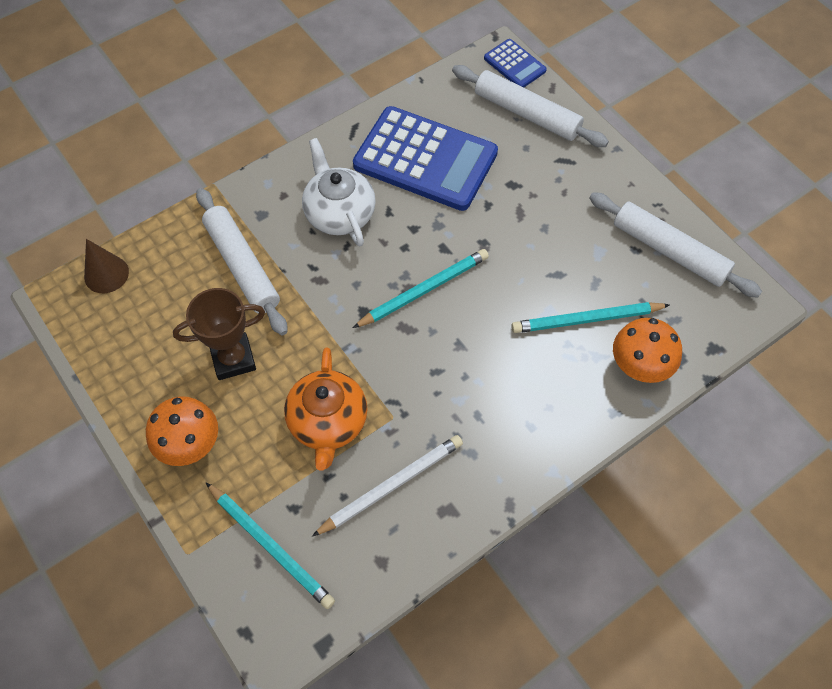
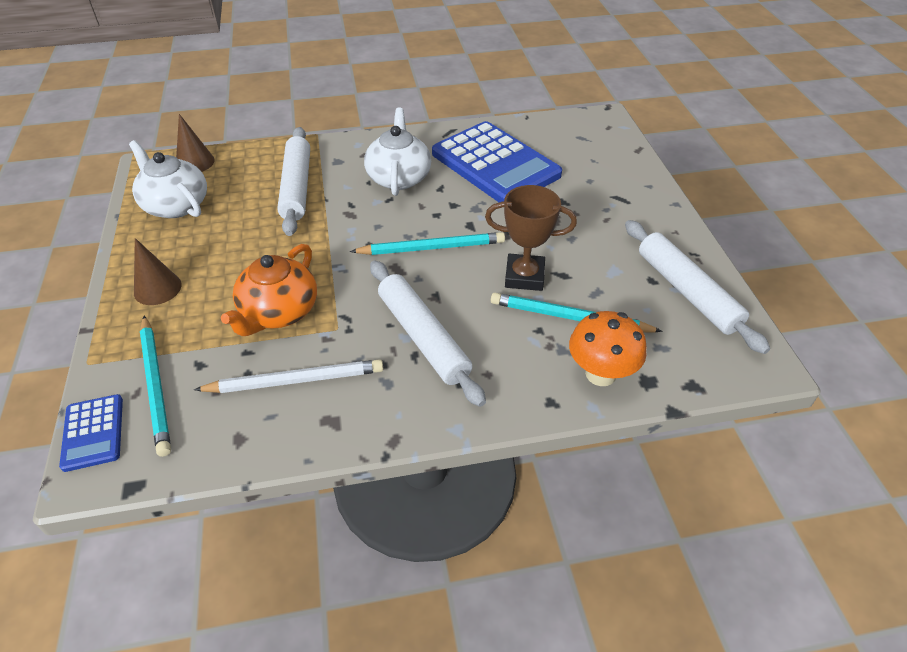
camera: 25 degrees right, 15 degrees down
orange mushroom [146,396,218,466] -> brown cone [134,238,182,305]
brown trophy [173,288,265,380] -> brown trophy moved to [485,185,577,291]
white rolling pin [452,65,609,147] -> white rolling pin moved to [370,260,486,407]
blue calculator [484,39,547,88] -> blue calculator moved to [59,394,123,472]
none -> white teapot [129,140,207,218]

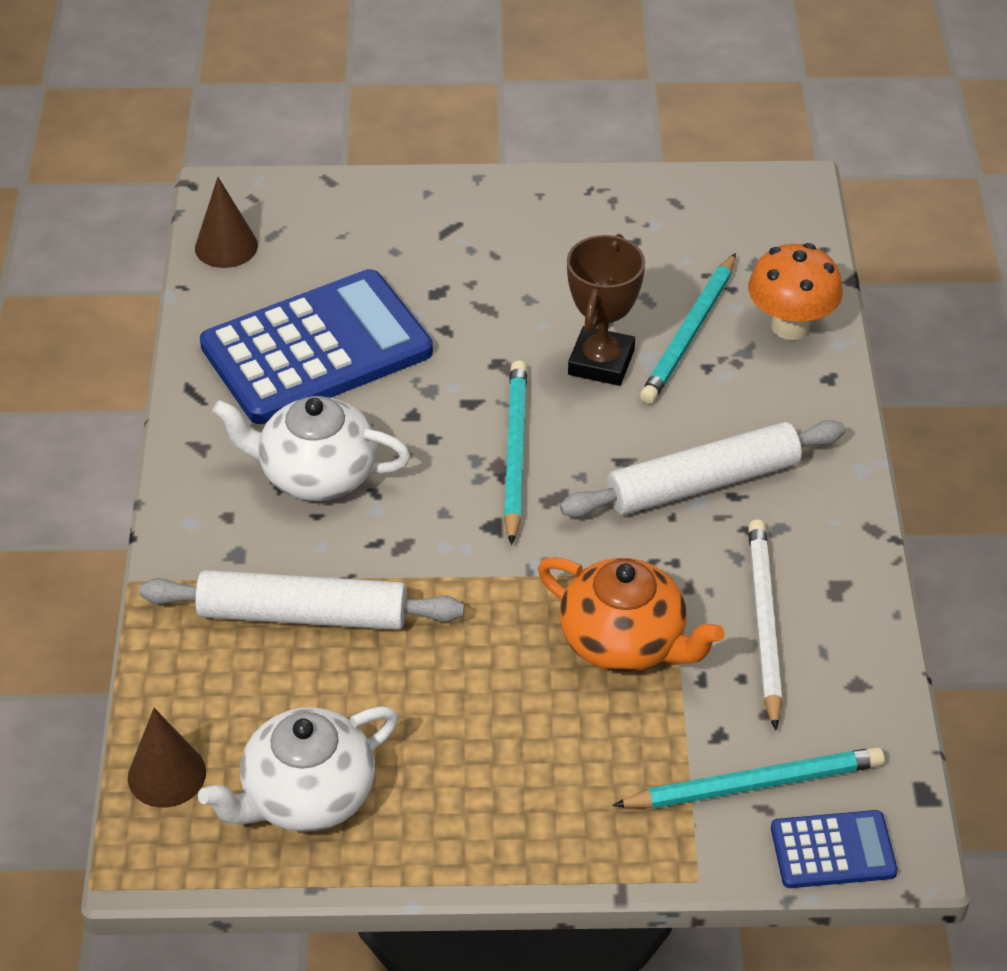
camera: 80 degrees left, 0 degrees up
brown cone [134,238,182,305] -> brown cone moved to [195,177,258,268]
white rolling pin [625,220,770,354] -> none

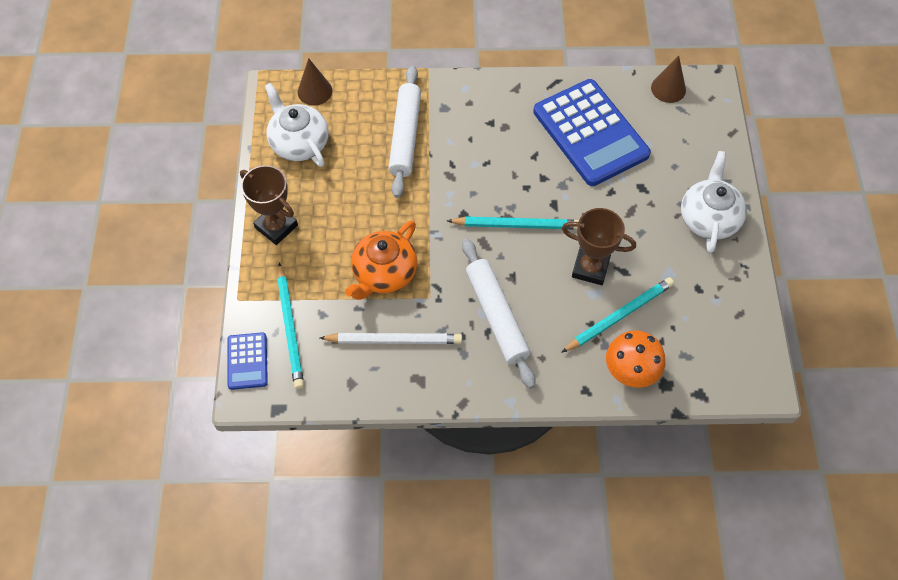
camera: 90 degrees right, 15 degrees up
white teapot [212,396,411,501] -> white teapot moved to [681,151,747,253]
turquoise pencil [640,253,736,404] -> turquoise pencil turned 120 degrees clockwise [561,277,674,353]
none -> brown trophy [240,165,298,245]

